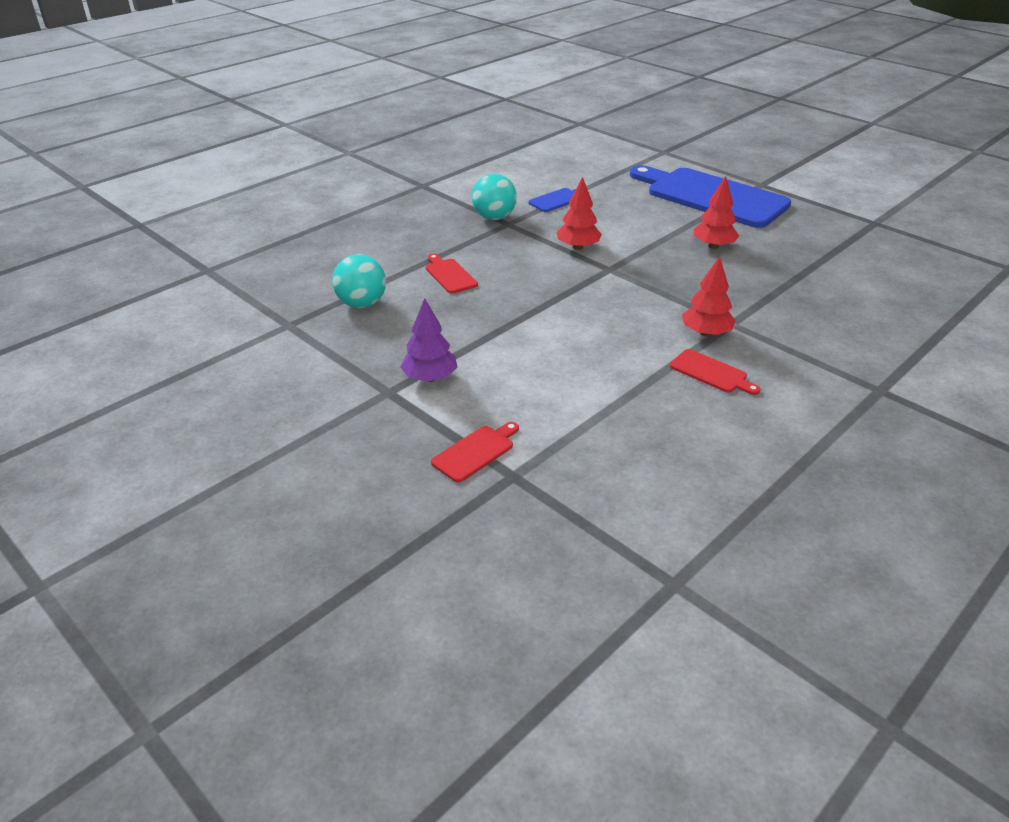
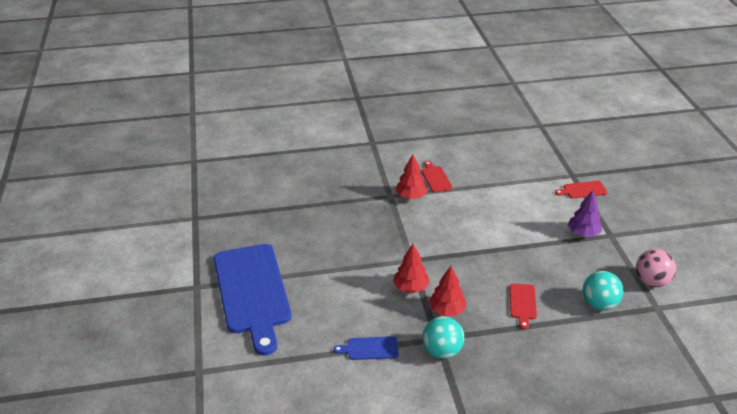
camera: 145 degrees left, 0 degrees up
red tree [694,176,739,249] -> red tree moved to [429,266,466,316]
none -> pink ball [636,249,676,287]

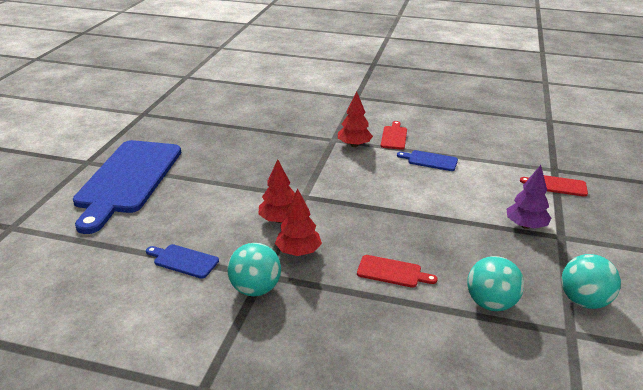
camera: 25 degrees right, 5 degrees down
red cutting board [510,283,537,329] -> red cutting board turned 105 degrees counterclockwise [357,255,437,288]
pink ball [636,249,676,287] -> turquoise ball [561,254,621,309]
none -> blue cutting board [397,150,458,171]

